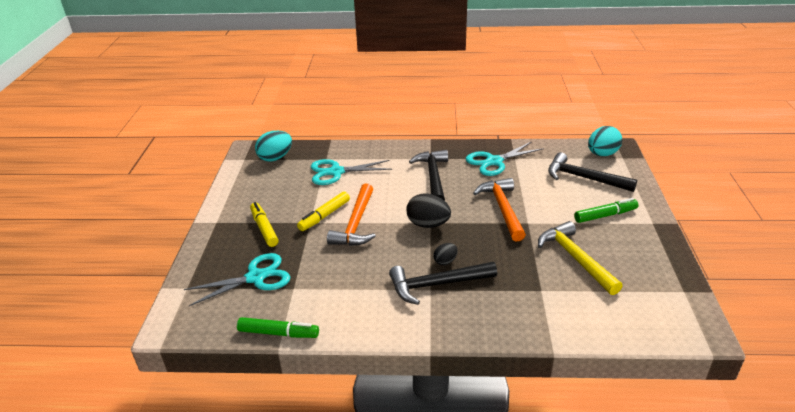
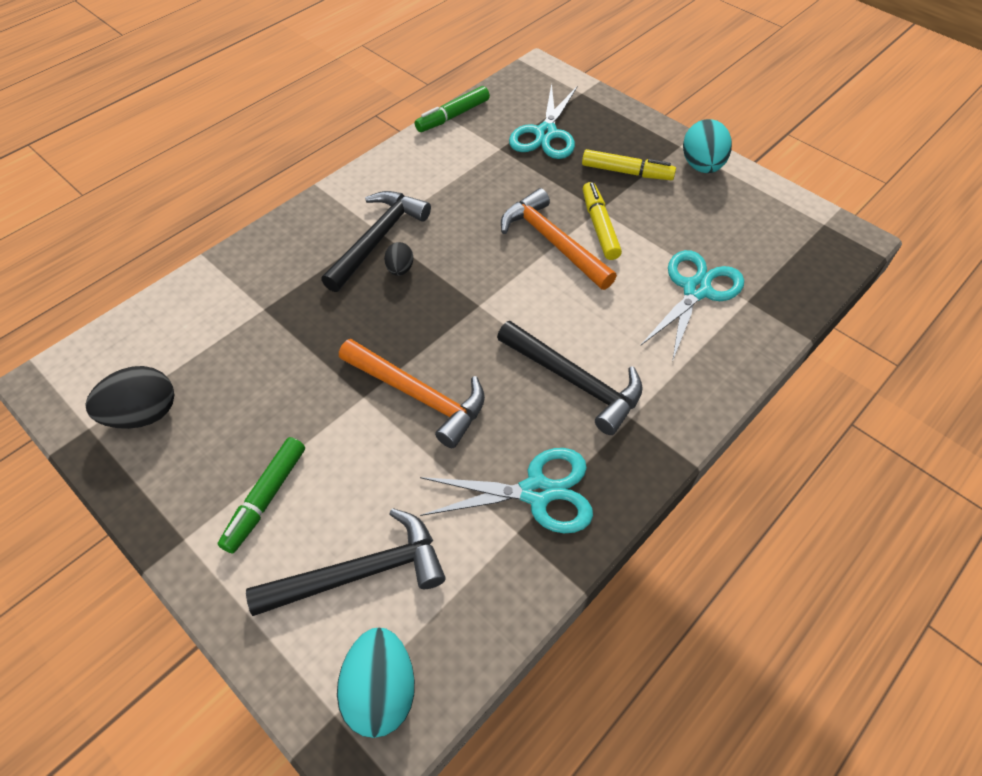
camera: 130 degrees right, 20 degrees up
turquoise egg [255,131,292,161] -> turquoise egg moved to [683,119,732,173]
black egg [406,193,451,228] -> black egg moved to [85,366,174,429]
turquoise scissors [466,142,544,176] -> turquoise scissors turned 75 degrees clockwise [420,448,593,533]
yellow hammer [538,221,622,295] -> none

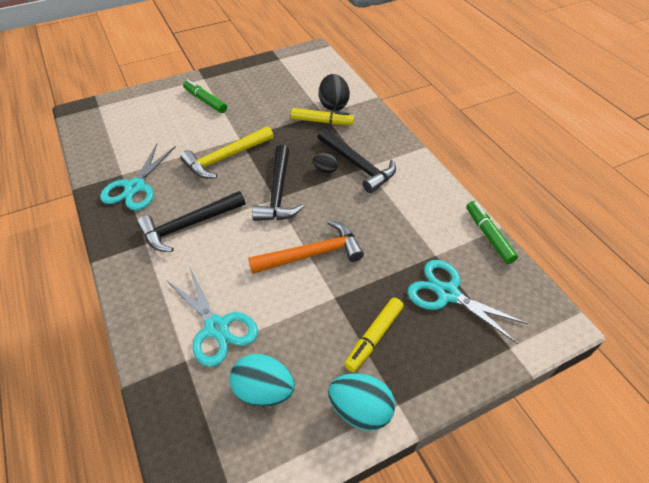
camera: 110 degrees right, 5 degrees down
black egg [85,366,174,429] -> black egg moved to [319,74,350,111]
black hammer [246,508,446,616] -> black hammer moved to [252,145,304,221]
turquoise egg [337,628,415,738] -> turquoise egg moved to [230,354,295,407]
orange hammer [339,339,485,448] -> yellow hammer [180,126,274,179]
yellow marker [583,182,622,260] -> yellow marker moved to [291,108,354,125]

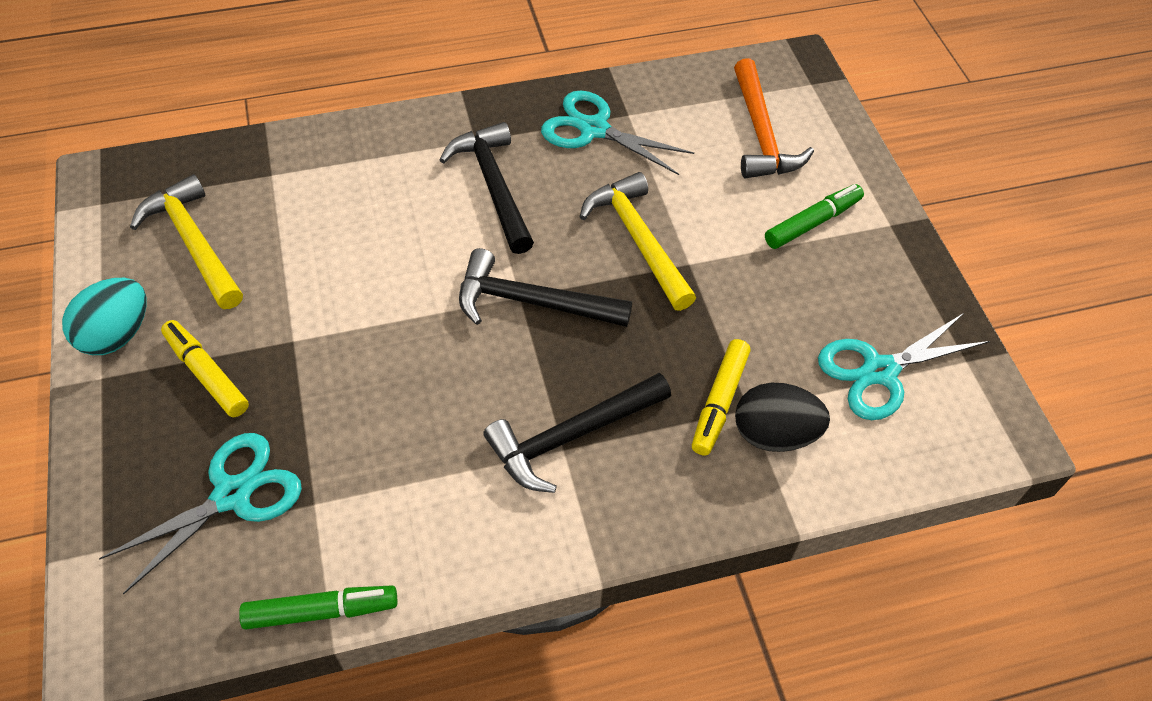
camera: 100 degrees right, 5 degrees up
turquoise scissors [166,266,258,367] -> turquoise scissors moved to [818,313,990,420]
turquoise egg [230,354,295,407] -> yellow hammer [130,174,243,309]
orange hammer [248,220,364,274] -> orange hammer moved to [734,58,814,179]
black egg [313,153,338,173] -> none

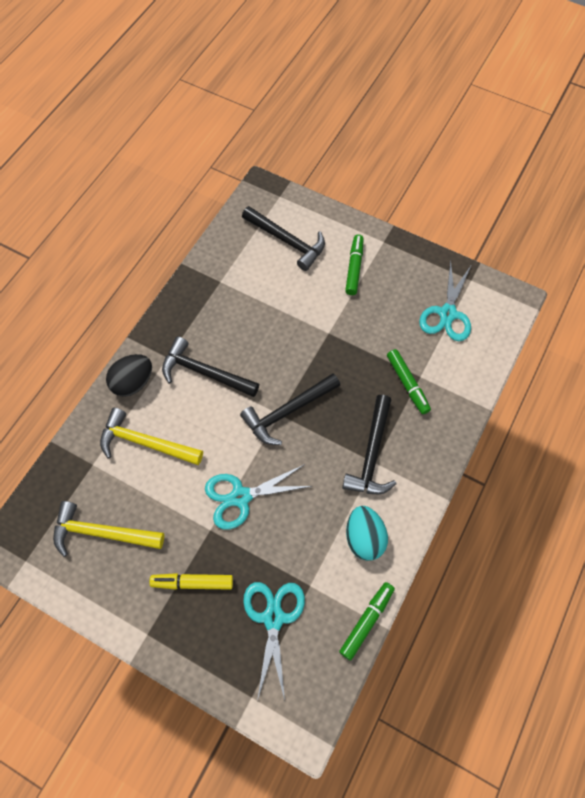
camera: 45 degrees left, 10 degrees up
turquoise egg [62,278,146,355] -> turquoise egg moved to [346,506,388,561]
turquoise scissors [541,91,694,175] -> turquoise scissors moved to [205,464,312,530]
yellow hammer [580,172,696,311] -> yellow hammer moved to [100,408,203,465]
yellow marker [692,339,750,455] -> green marker [387,349,431,414]
orange hammer [734,58,814,179] -> black hammer [242,206,325,271]
black egg [735,383,830,452] -> black egg moved to [106,354,152,397]

